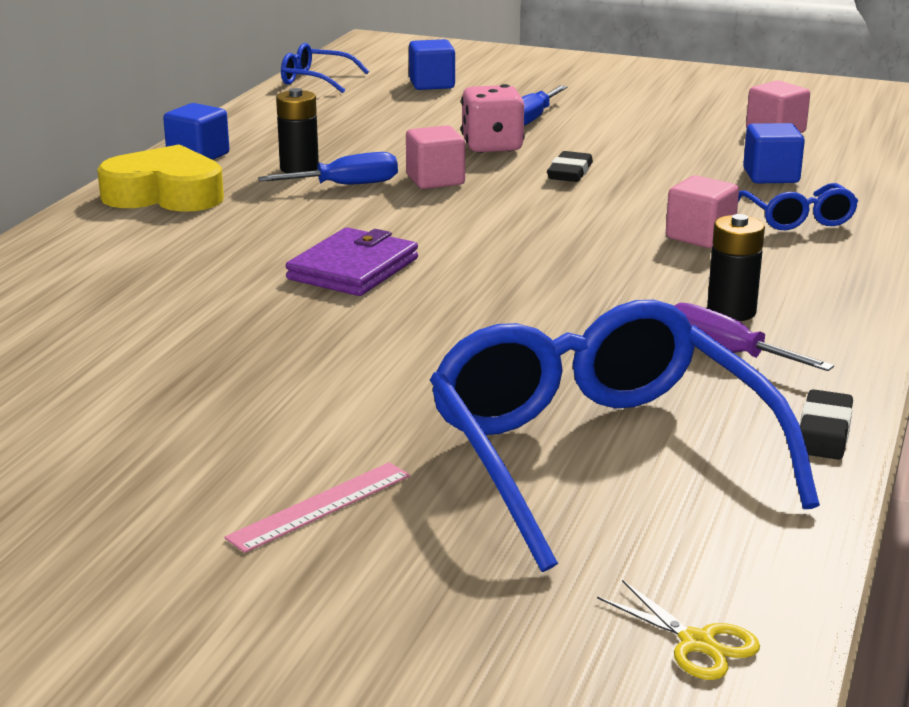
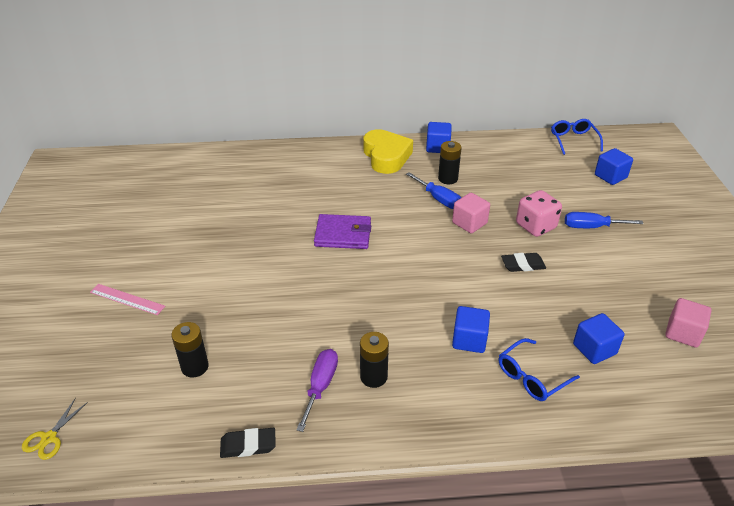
camera: 65 degrees right, 15 degrees up
blue glasses [430,300,820,572] -> black battery [171,322,209,378]
pink cube [666,175,739,248] -> blue cube [452,306,490,353]

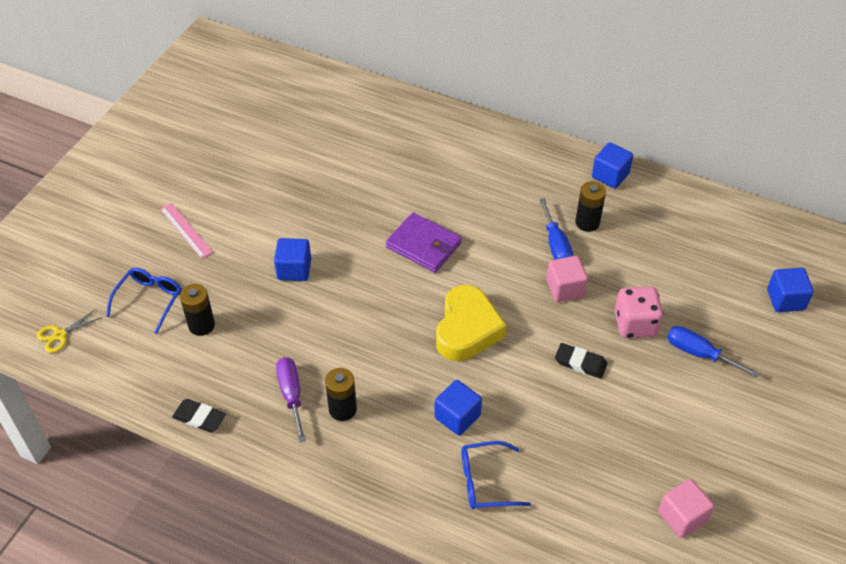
camera: 30 degrees right, 10 degrees up
purple screwdriver [296,349,338,432] -> purple screwdriver turned 60 degrees counterclockwise [276,357,306,442]
yellow heart [363,129,413,174] -> yellow heart moved to [436,285,507,361]
blue glasses [551,119,603,155] -> blue glasses moved to [106,268,182,334]
blue cube [573,313,624,364] -> blue cube moved to [274,238,311,281]

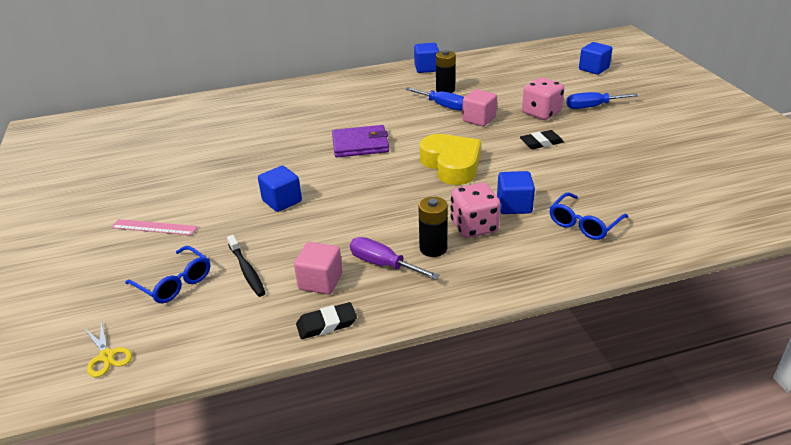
camera: 40 degrees left, 15 degrees down
yellow scissors [37,309,103,353] -> yellow scissors turned 45 degrees counterclockwise [84,321,132,377]
blue glasses [106,268,182,334] -> blue glasses turned 150 degrees clockwise [125,246,210,303]
black battery [180,284,215,336] -> black toothbrush [227,235,265,297]
pink cube [658,479,714,538] -> pink cube moved to [294,242,342,294]
none -> pink dice [450,183,501,238]

